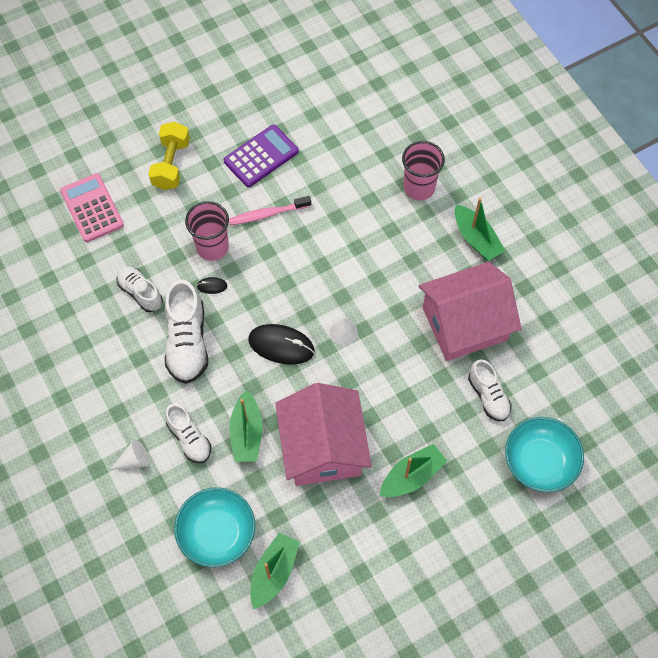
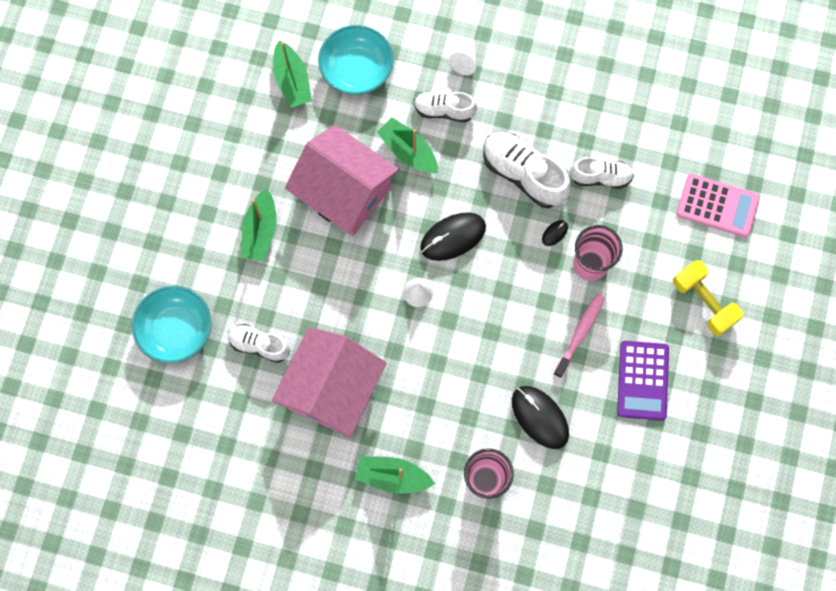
camera: 135 degrees right, 10 degrees up
none -> black mouse [512,386,569,449]

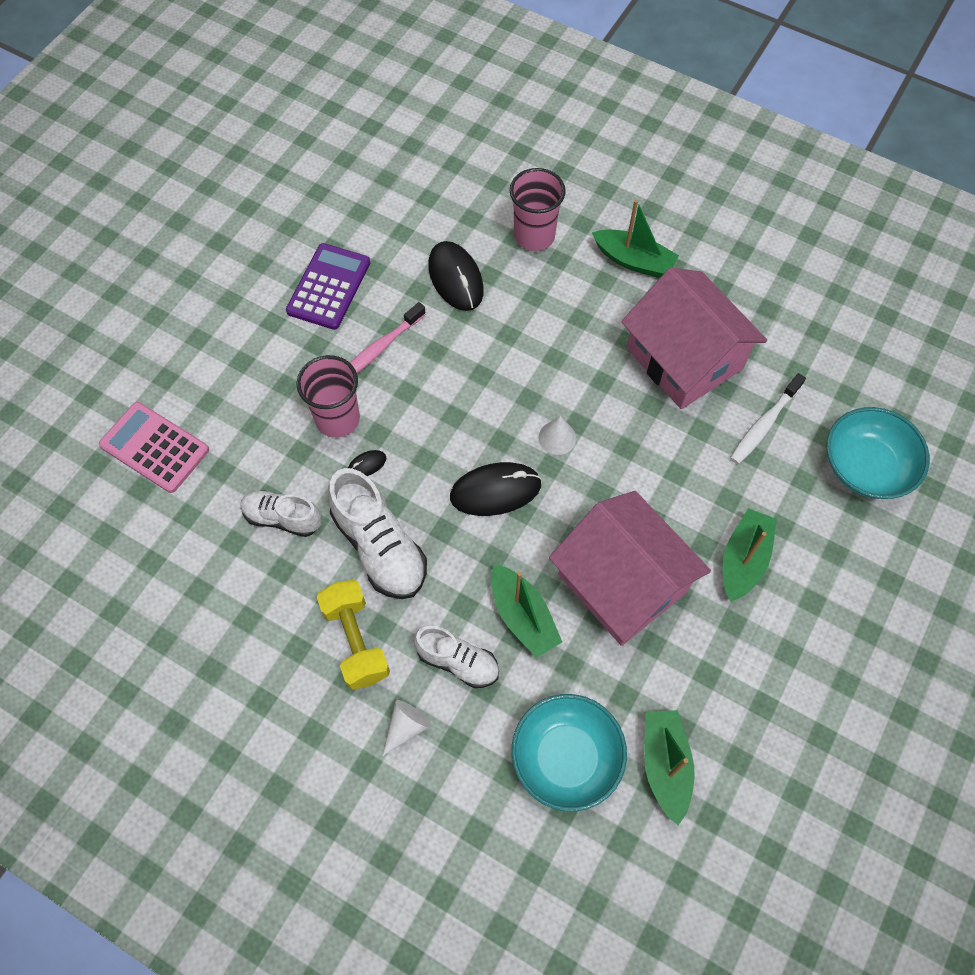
camera: 165 degrees left, 10 degrees down
white shoe [228,324,290,363] -> white toothbrush [730,373,806,464]
pink house [272,327,386,438] -> pink house turned 75 degrees counterclockwise [621,268,767,409]
yellow dumbbell [673,260,744,336] -> yellow dumbbell moved to [317,580,390,690]

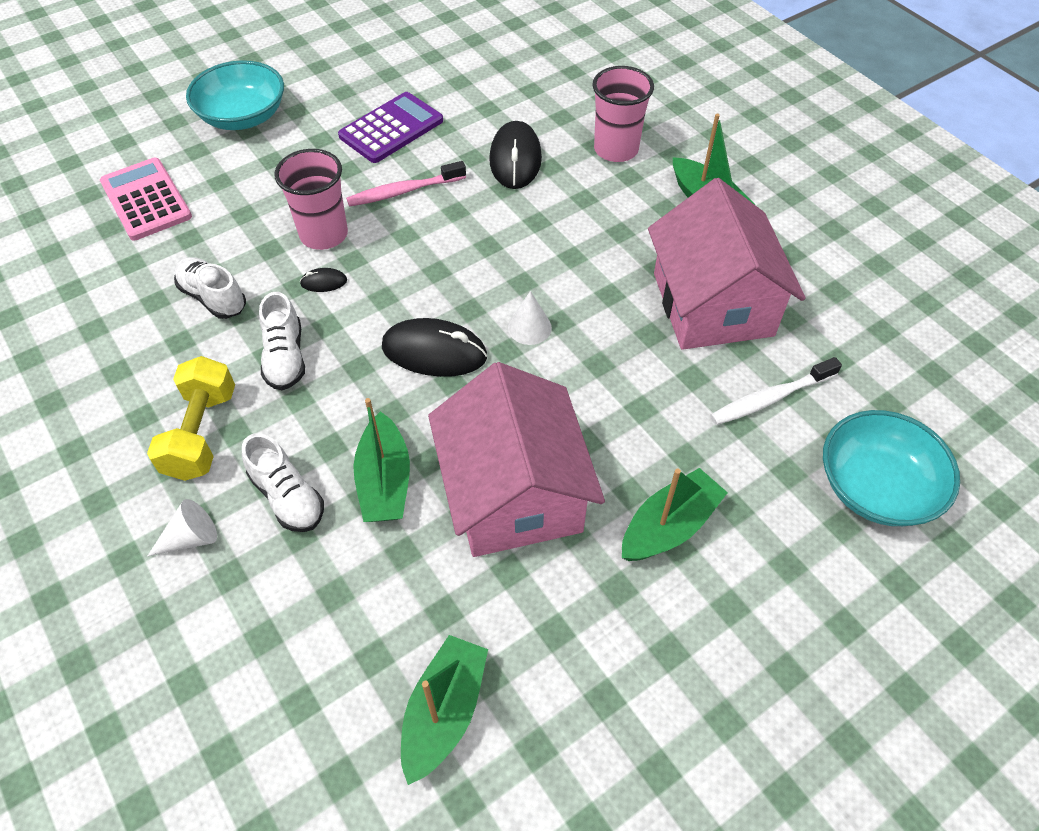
camera: 25 degrees right, 10 degrees down
white shoe [328,468,427,599] -> white shoe [259,292,305,390], size x0.63
turquoise bowl [512,694,627,811] -> turquoise bowl moved to [186,60,284,130]

